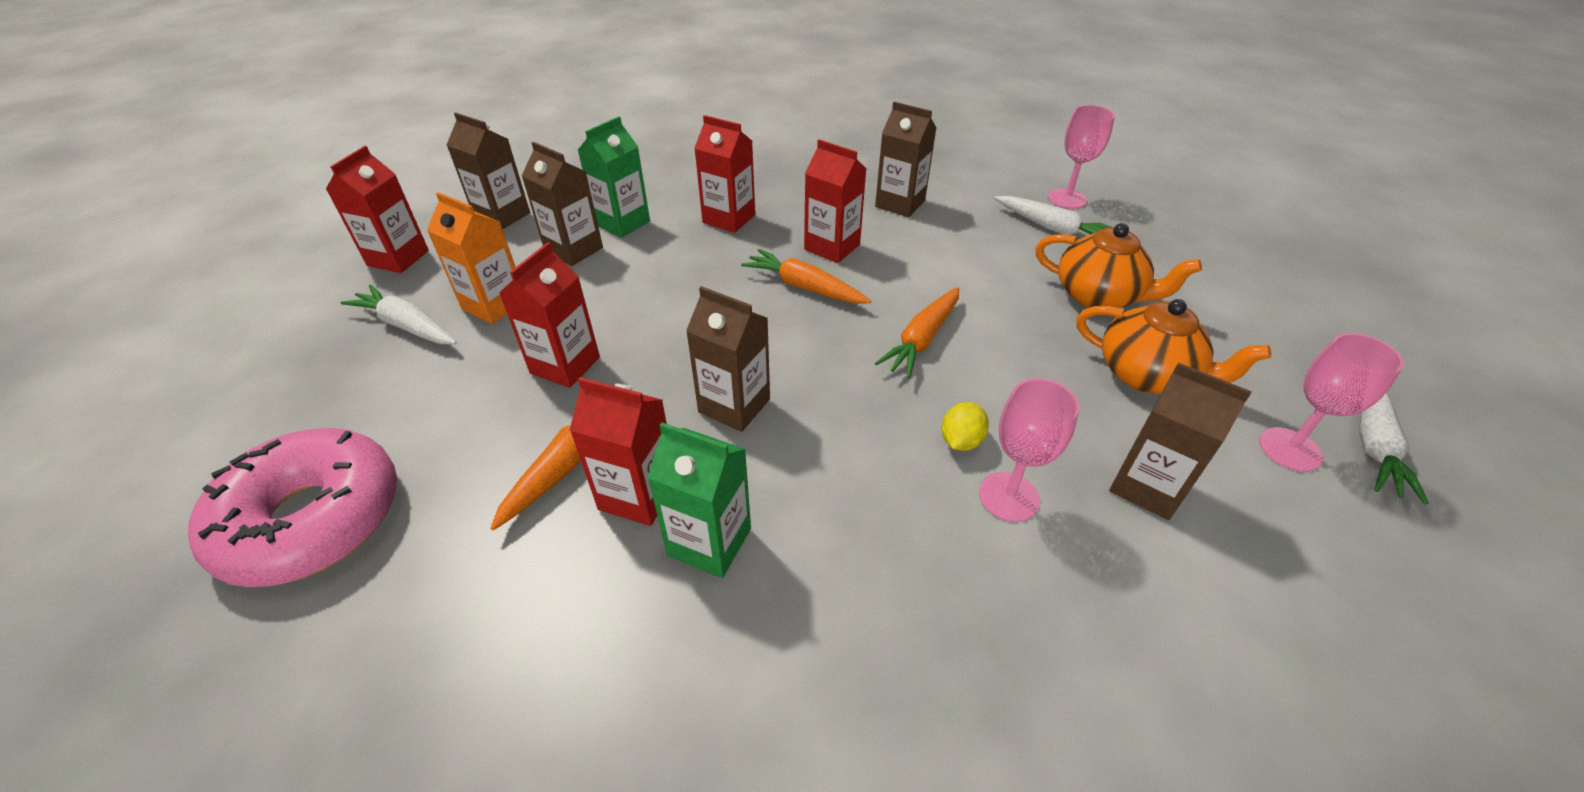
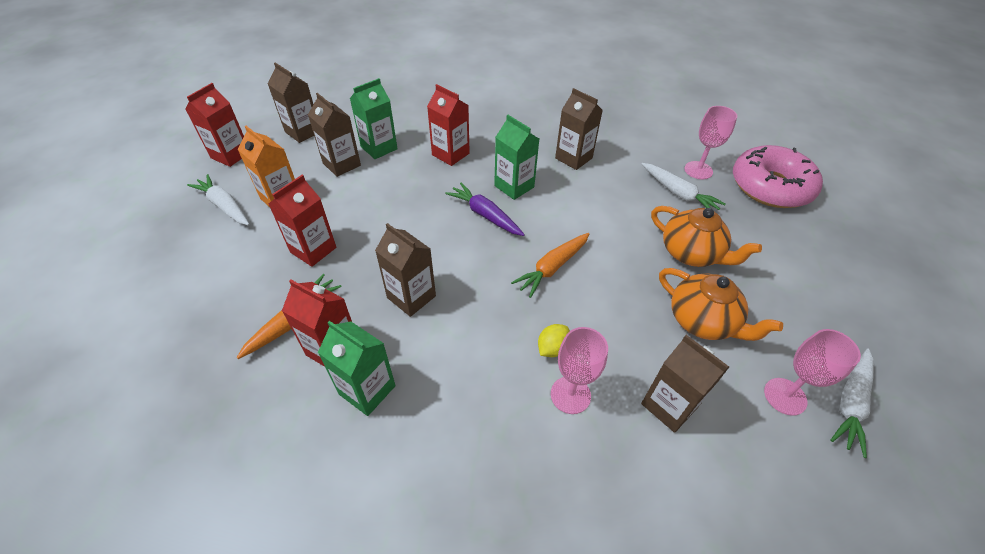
camera: 10 degrees right, 5 degrees up
pink donut [188,428,397,587] -> pink donut moved to [733,145,823,208]
orange carrot [741,249,871,303] -> purple carrot [445,183,525,236]
red carton [804,139,866,263] -> green carton [494,115,539,200]

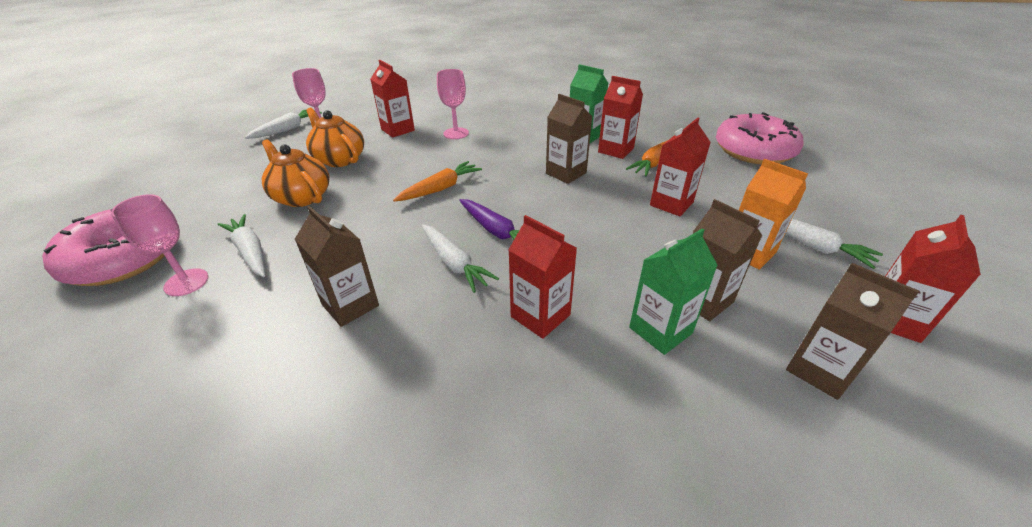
camera: 175 degrees left, 10 degrees down
green carton [494,115,539,200] -> white carrot [422,224,499,293]
yellow lemon [538,324,570,357] -> none
brown carton [641,335,729,433] -> red carton [370,60,415,138]
none -> pink donut [716,112,804,164]

